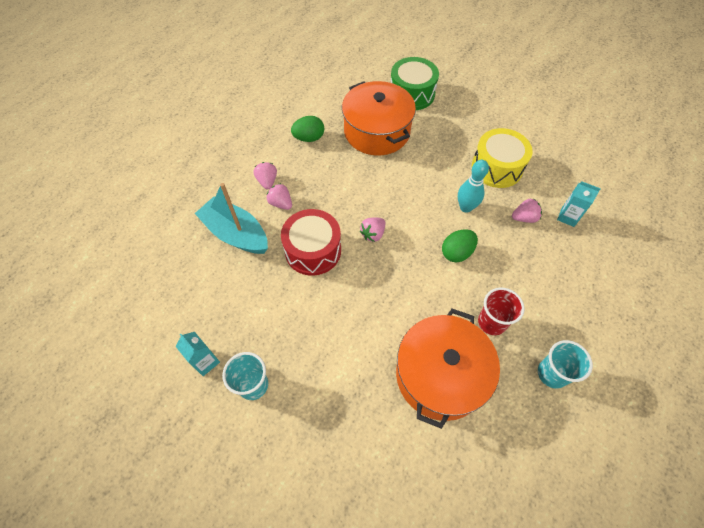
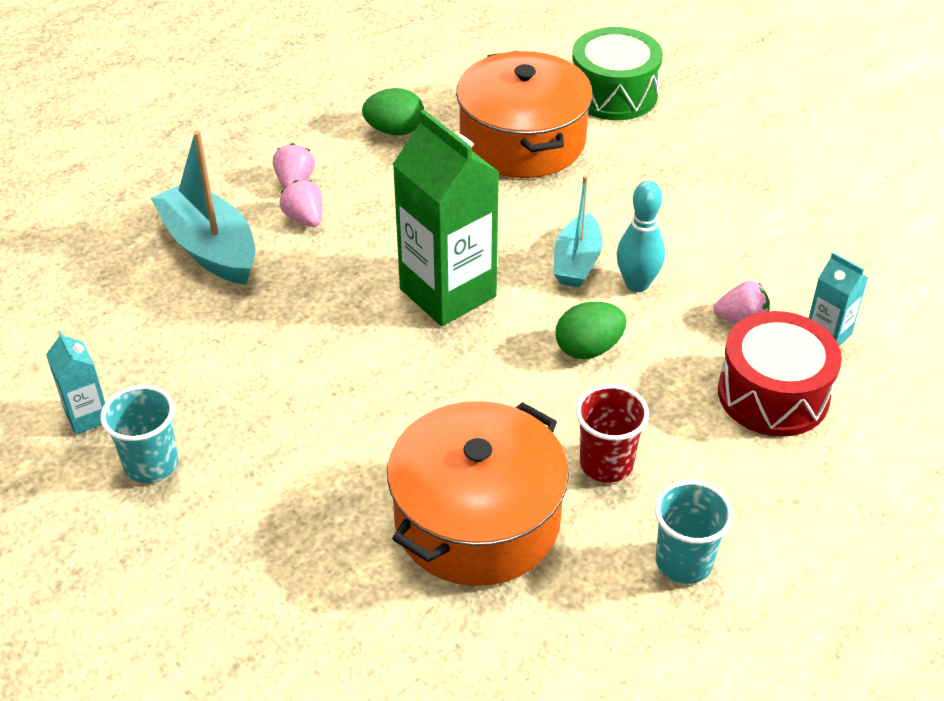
camera: 15 degrees right, 15 degrees down
red drum [281,209,341,276] -> red drum moved to [718,311,842,437]
pink strawberry [360,217,385,242] -> green carton [392,109,499,326]
yellow drum [472,128,533,188] -> none
none -> turquoise boat [554,175,603,287]

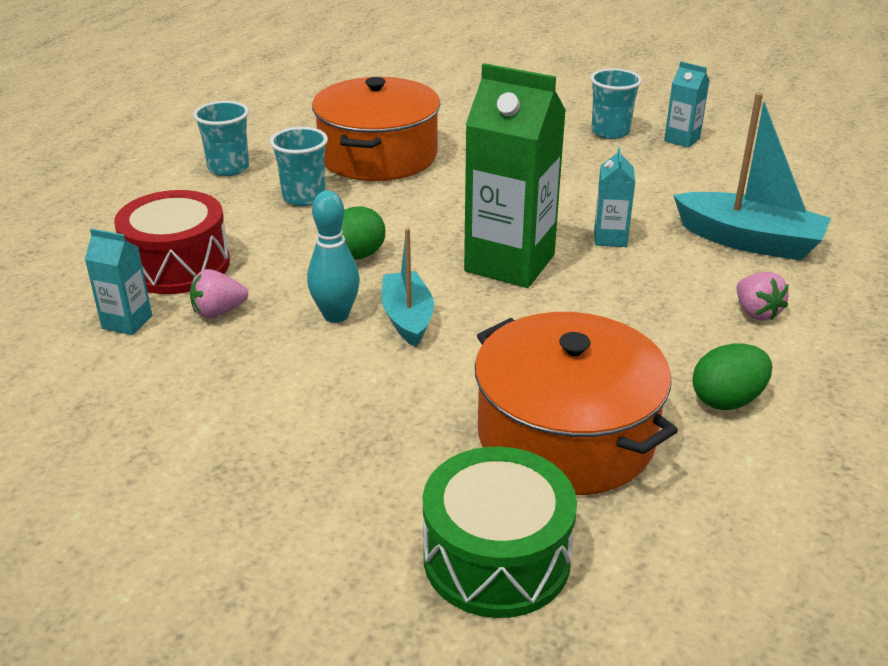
camera: 155 degrees right, 10 degrees down
pink strawberry [279,180,322,227] -> none
red cup [576,384,649,483] -> turquoise cup [270,127,328,206]
none -> turquoise carton [594,147,635,247]

